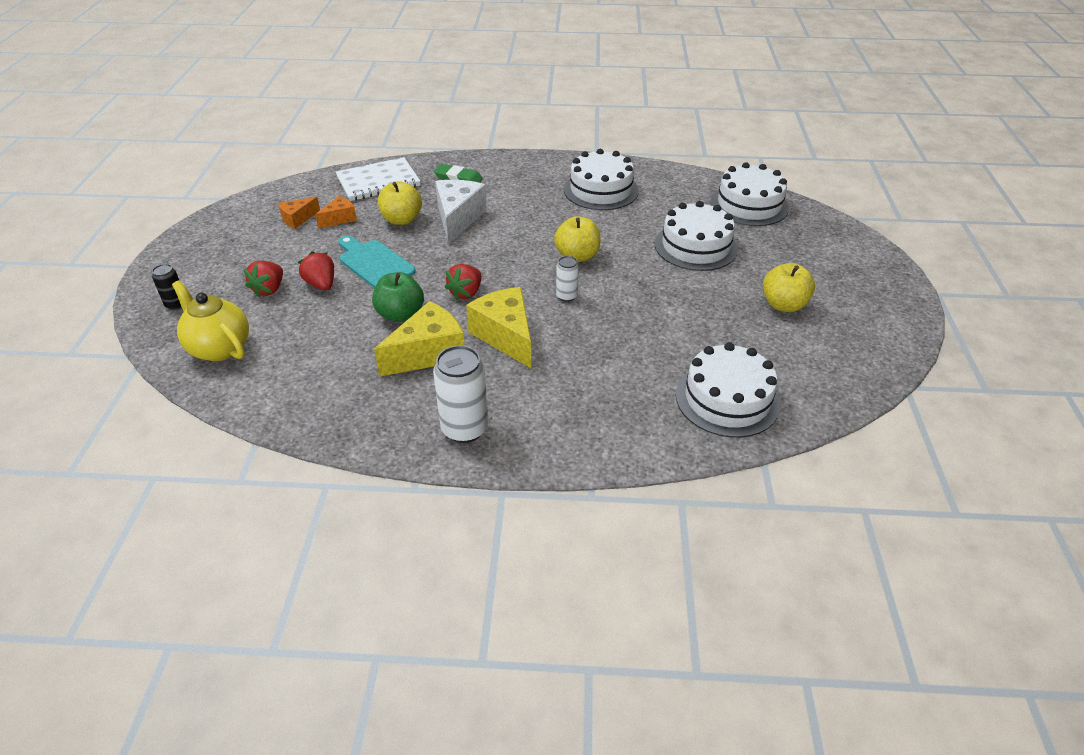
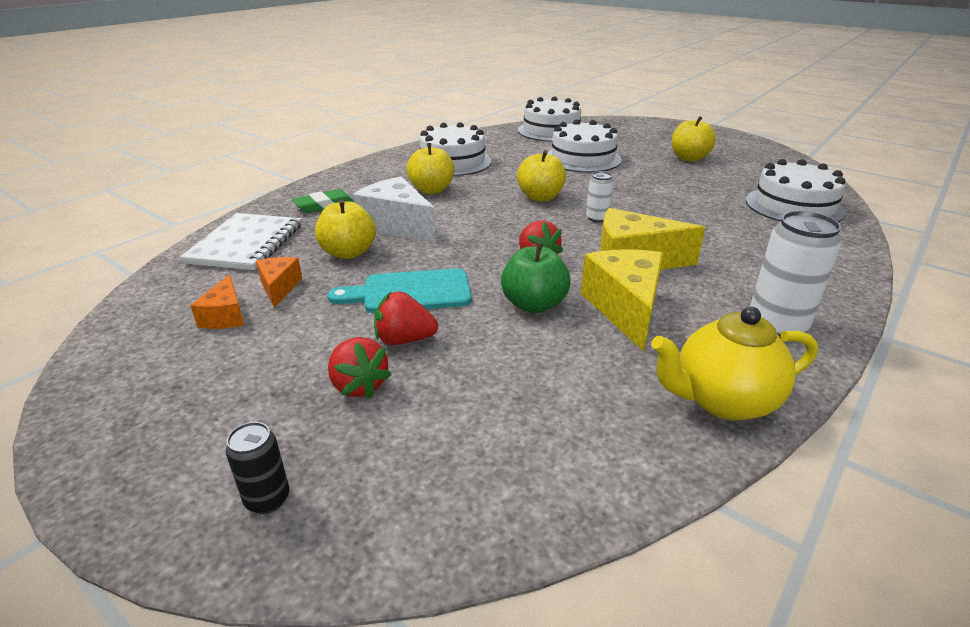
camera: 55 degrees left, 10 degrees down
yellow teapot [172,280,249,361] -> yellow teapot moved to [651,307,818,421]
none -> yellow apple [406,143,454,194]

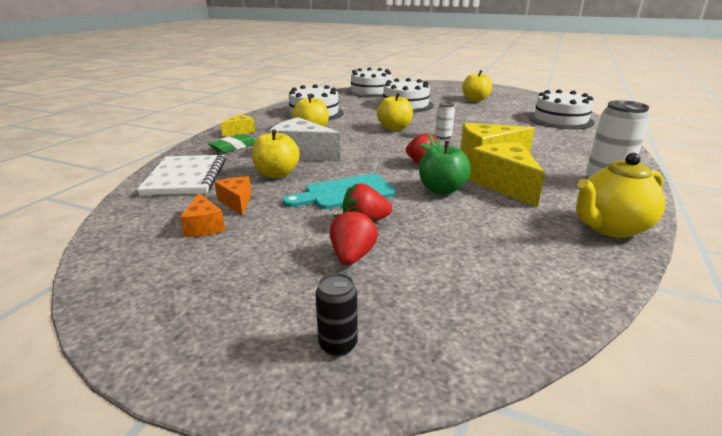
camera: 15 degrees left, 5 degrees down
red strawberry [328,337,391,399] -> red strawberry turned 120 degrees counterclockwise [330,208,378,265]
none -> yellow cheese [220,114,255,137]

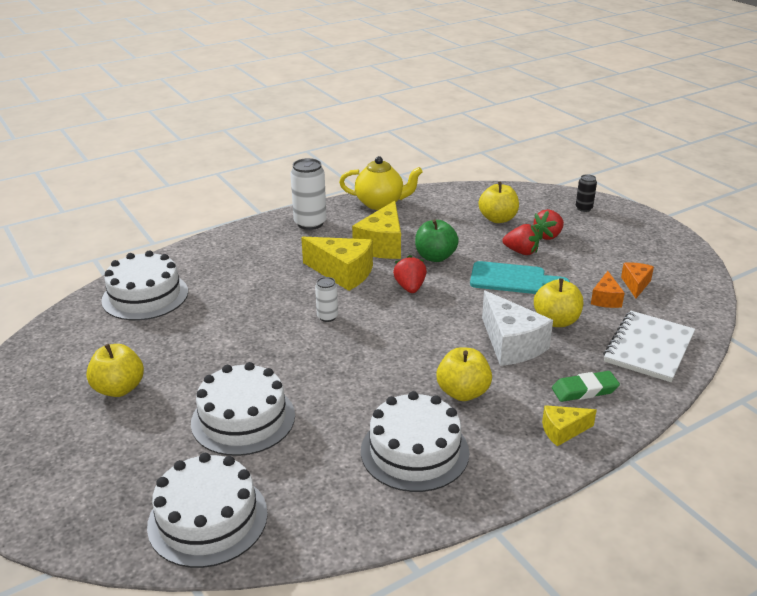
camera: 145 degrees left, 5 degrees up
yellow apple [377,93,413,131] -> yellow apple moved to [479,182,519,223]

